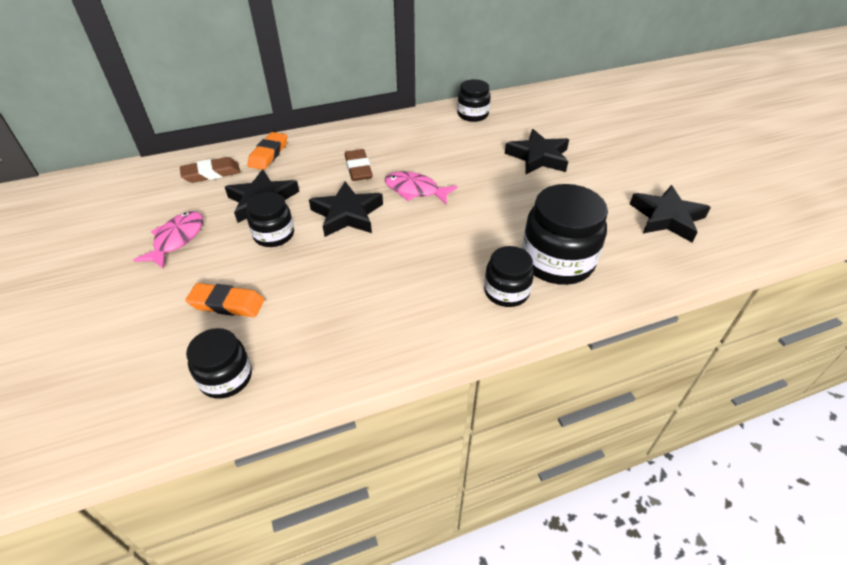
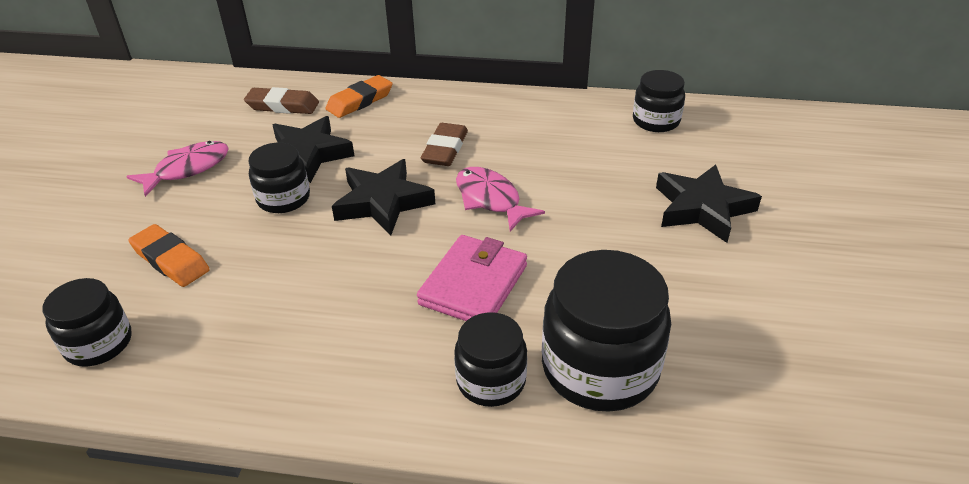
camera: 30 degrees right, 5 degrees down
black star [630,185,711,243] -> none
none -> pink wallet [417,235,527,321]

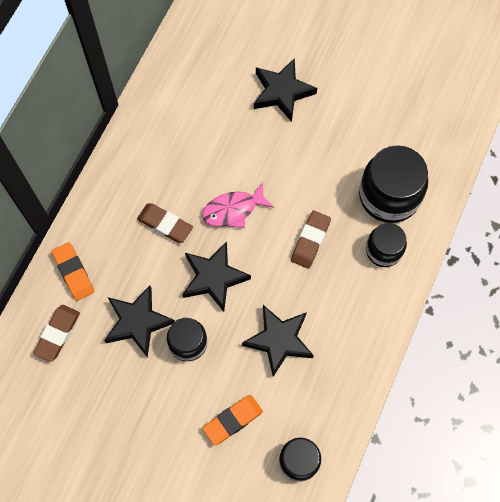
camera: 75 degrees left, 30 degrees up
pink fish [126,141,229,197] -> none
pink wallet [417,235,527,321] -> brown eraser [291,210,331,269]
black jar [633,70,685,132] -> none
none -> black star [242,305,314,377]

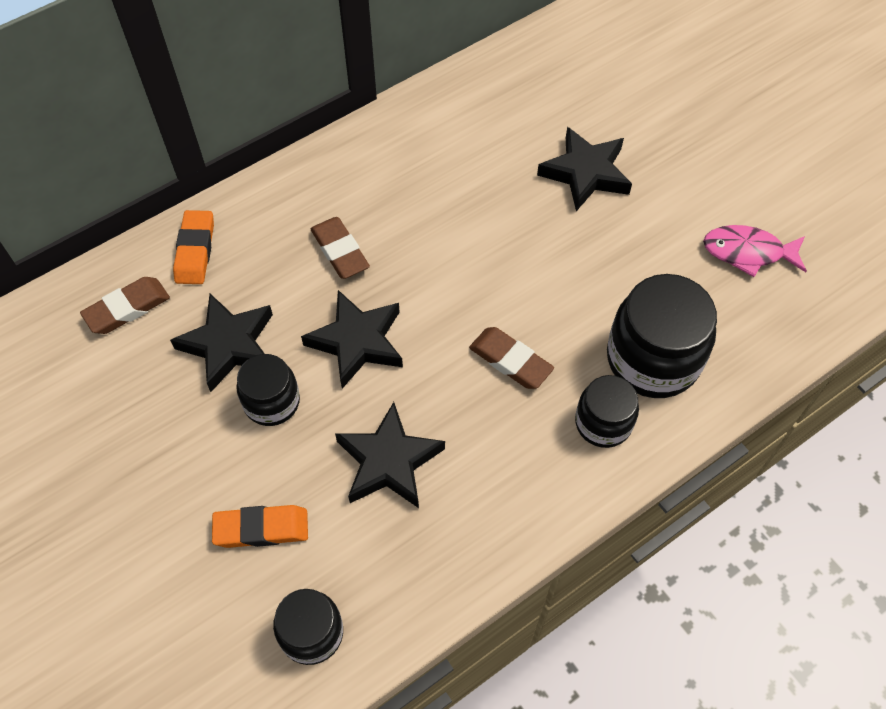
camera: 30 degrees right, 10 degrees down
pink fish [202,182,274,228] -> pink fish moved to [703,225,807,277]
brown eraser [291,210,331,269] -> brown eraser turned 75 degrees clockwise [469,327,554,389]

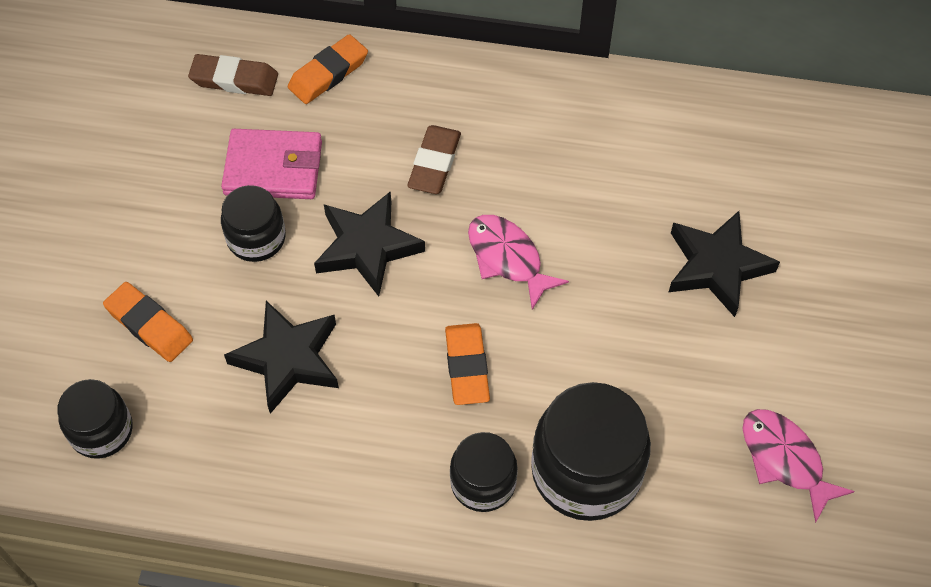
camera: 45 degrees right, 0 degrees up
black star [170,294,273,392] -> pink wallet [221,129,322,199]
brown eraser [469,327,554,389] -> orange eraser [445,323,490,405]
none -> pink fish [468,215,569,310]

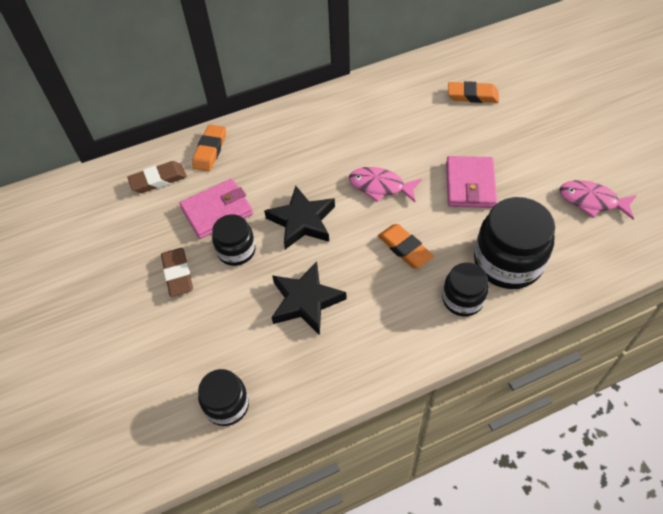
camera: 30 degrees left, 5 degrees down
orange eraser [103,282,193,362] -> orange eraser moved to [448,81,499,103]
brown eraser [407,125,461,194] -> brown eraser moved to [161,248,193,297]
black star [669,211,780,317] -> none
none -> pink wallet [446,156,497,208]

